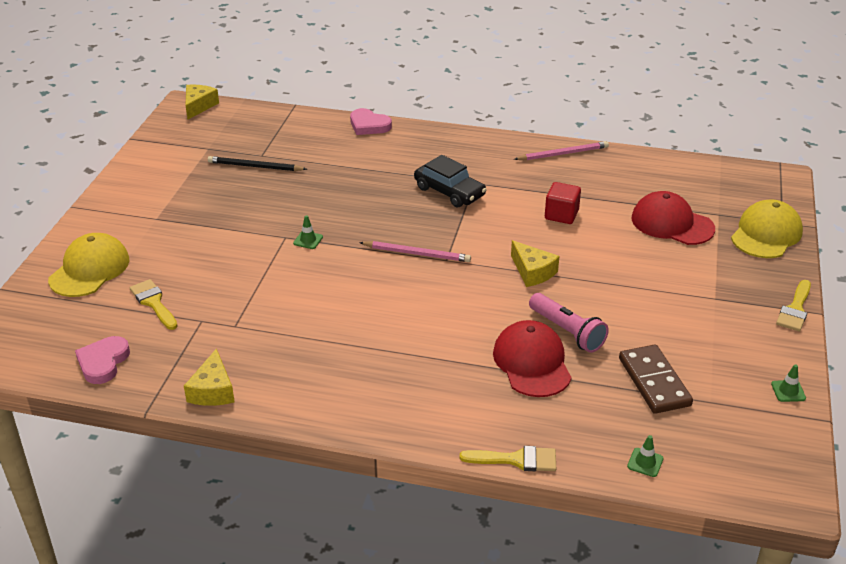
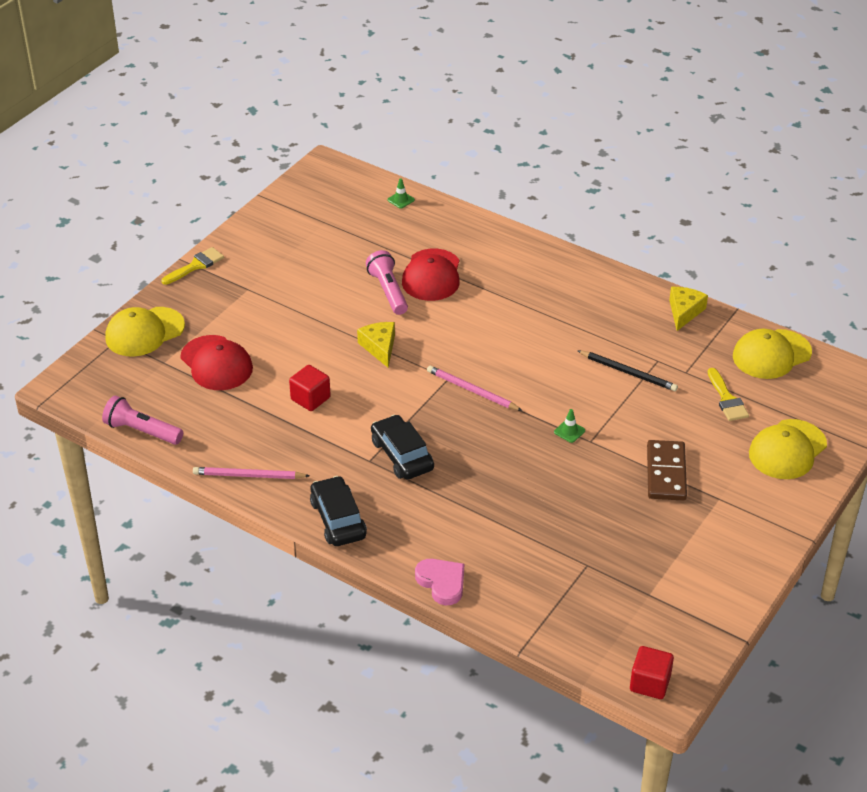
camera: 160 degrees left, 5 degrees up
pink heart [75,336,130,384] -> yellow cap [733,329,812,379]
yellow cheese [185,85,219,119] -> red cube [630,646,674,699]
black pencil [208,156,307,171] -> black pencil moved to [578,351,678,391]
yellow brush [459,446,556,471] -> none
brown domino [619,345,693,414] -> brown domino moved to [647,440,687,501]
green traffic cone [771,364,806,402] -> none
none -> pink flashlight [102,396,183,445]
none -> black car [310,476,367,546]

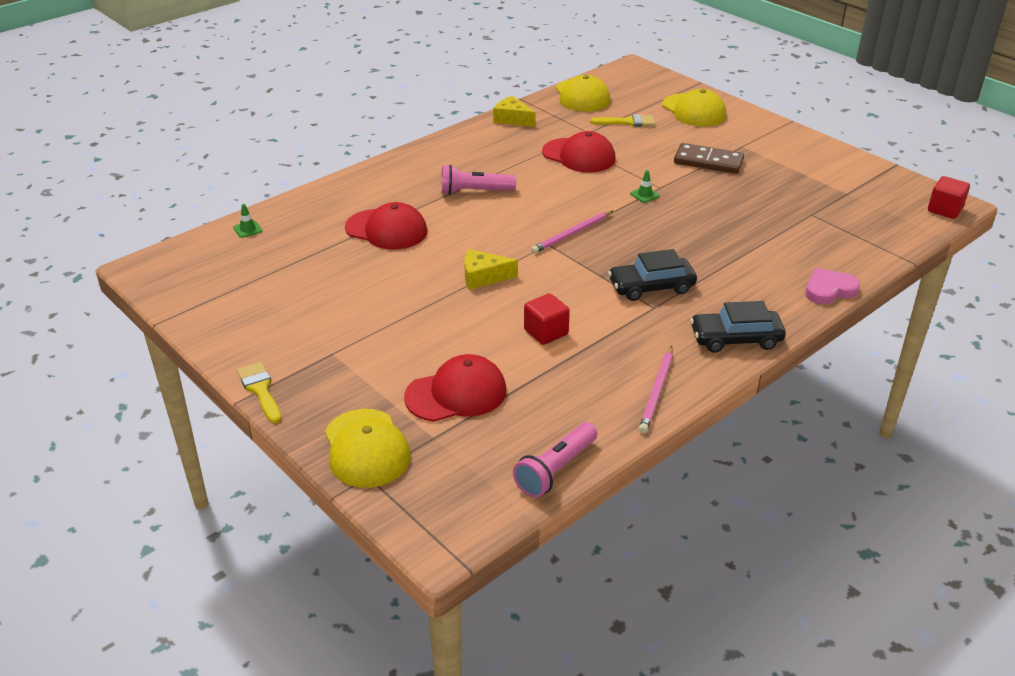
camera: 75 degrees left, 5 degrees down
pink flashlight [366,250,408,315] -> pink flashlight moved to [441,165,516,195]
black pencil [578,351,678,391] -> red cap [542,131,616,173]

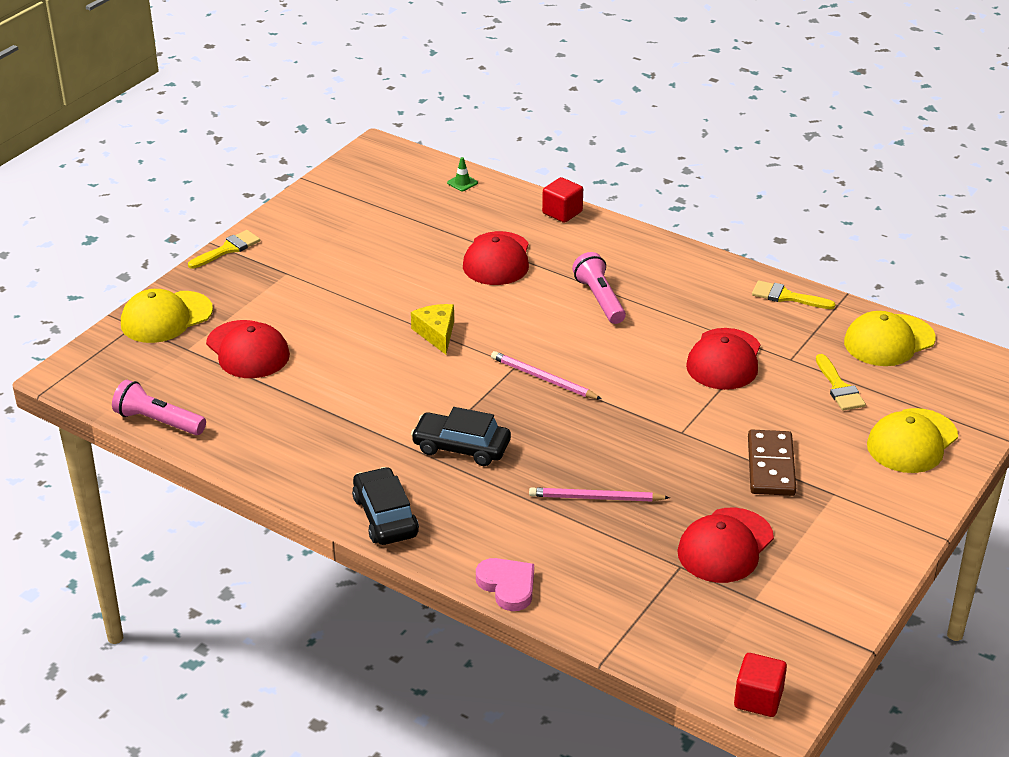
camera: 75 degrees right, 0 degrees up
yellow cheese [493,96,536,127] -> yellow brush [752,281,835,309]
red cube [524,293,570,345] -> red cube moved to [542,177,583,223]
black car [608,249,697,301] -> black car turned 45 degrees counterclockwise [411,407,511,466]
green traffic cone [630,170,660,203] -> none
pink pencil [639,346,673,433] -> pink pencil moved to [529,487,670,502]
none -> red cap [677,508,774,583]

